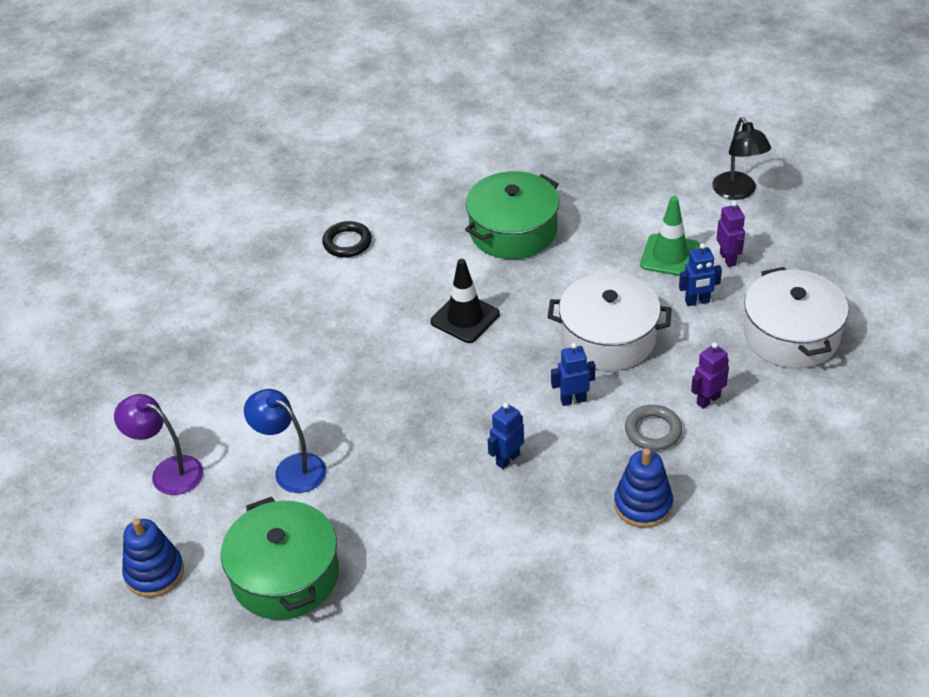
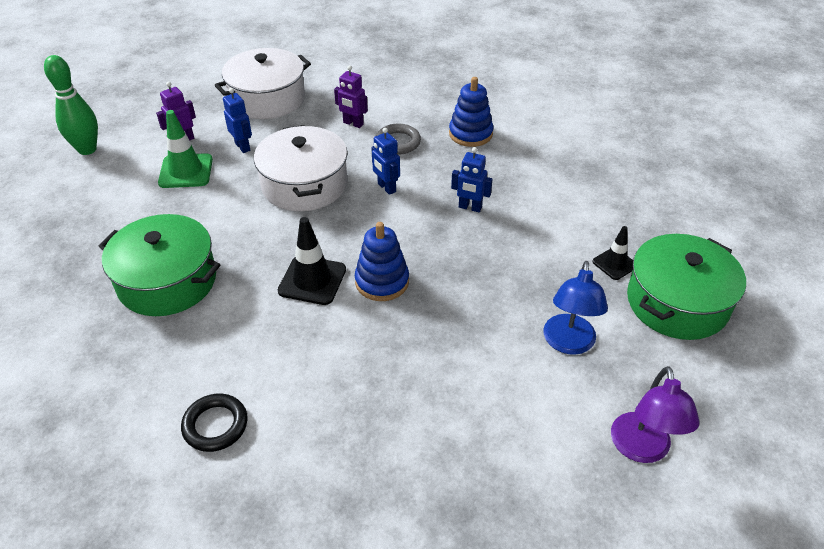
camera: 115 degrees left, 0 degrees up
blue stacking toy [122,518,184,597] -> blue stacking toy moved to [355,222,409,301]
black lamp [712,117,771,200] -> green bowling pin [44,55,98,155]
none -> black traffic cone [592,226,633,280]

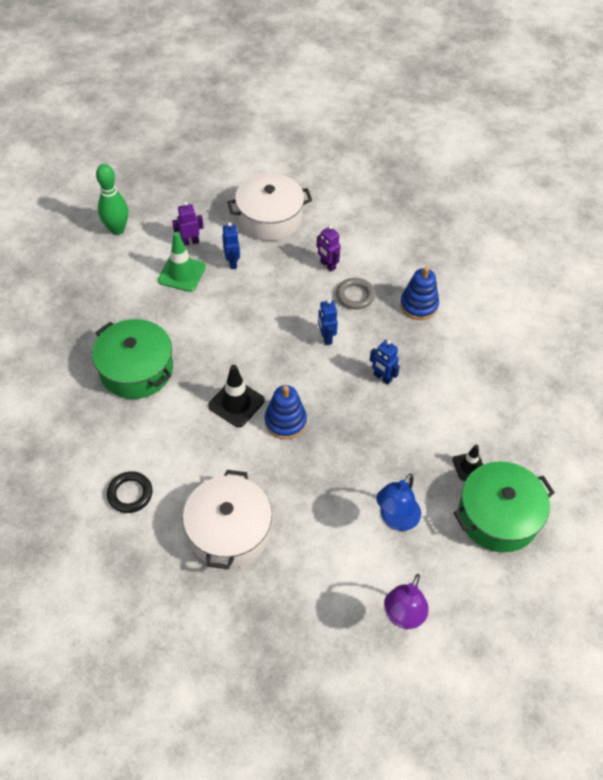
camera: 20 degrees right, 10 degrees up
white pot [254,125,348,211] -> white pot moved to [183,470,272,569]

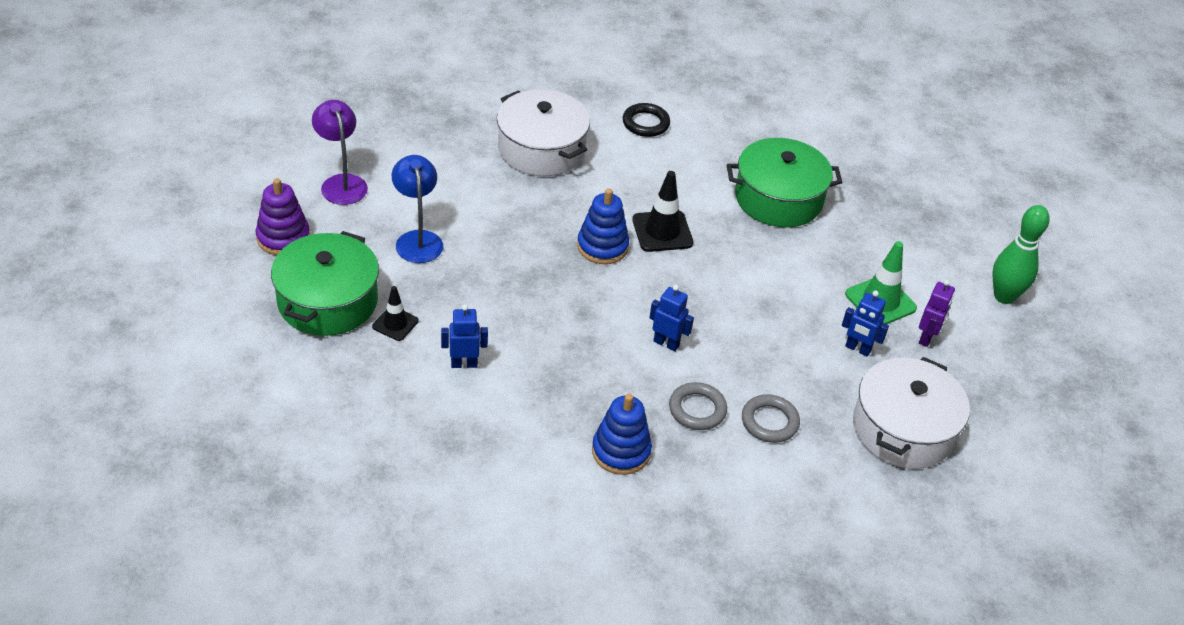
camera: 130 degrees right, 10 degrees down
purple robot [317,225,341,271] -> grey ring [742,394,800,443]
blue robot [370,340,400,385] -> blue robot moved to [441,304,488,368]
none -> purple stacking toy [256,178,310,255]

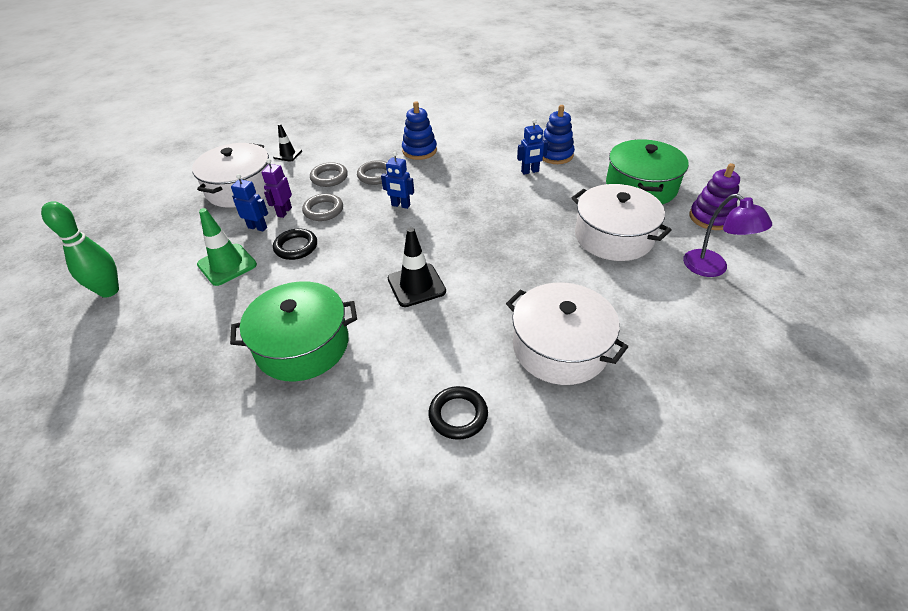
camera: 175 degrees right, 0 degrees up
black traffic cone [372,286,419,341] -> black traffic cone moved to [273,124,302,162]
blue lamp [392,155,443,263] -> white pot [572,184,672,261]
blue stacking toy [577,189,629,264] -> blue stacking toy moved to [542,105,575,164]
purple robot [919,280,955,347] -> purple robot moved to [262,159,292,218]
none -> black ring [273,229,317,260]
none -> grey ring [302,194,343,221]

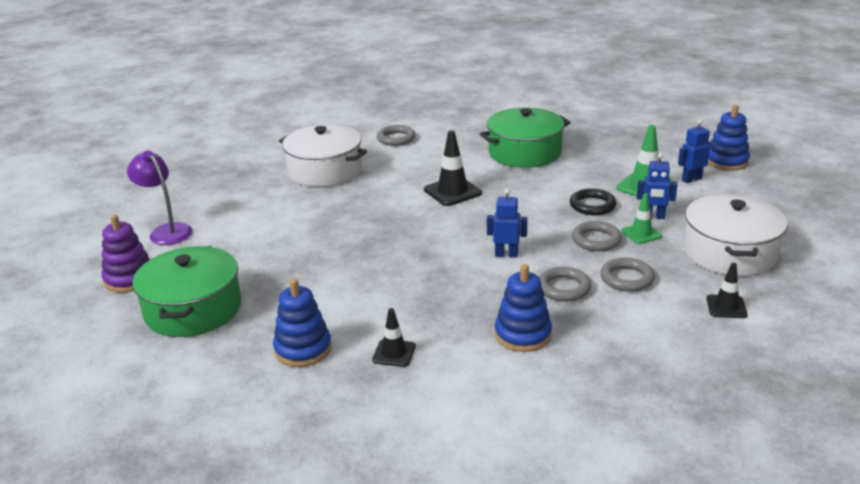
camera: 170 degrees right, 15 degrees down
green bowling pin [41,201,119,298] -> blue stacking toy [708,104,750,171]
purple robot [262,159,292,218] -> green traffic cone [621,194,662,244]
black ring [428,386,488,440] -> grey ring [377,125,416,146]
blue robot [517,119,548,174] -> blue robot moved to [678,119,711,183]
white pot [572,184,672,261] -> none
none -> black traffic cone [372,308,416,367]

